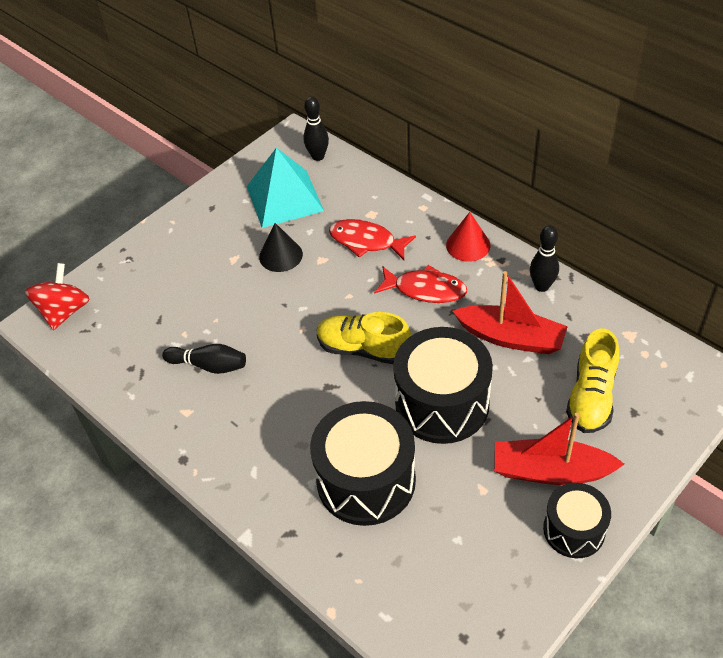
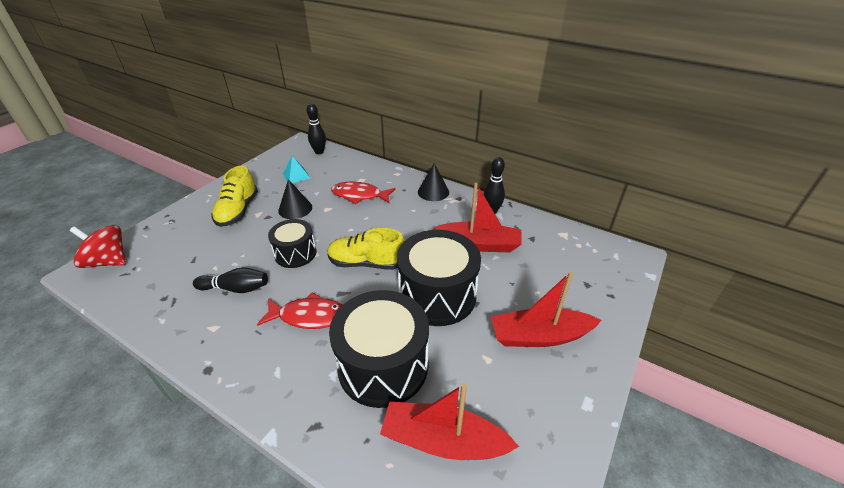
camera: 15 degrees left, 10 degrees down
red spinning top [25,263,89,330] -> red spinning top turned 75 degrees counterclockwise [70,225,126,268]
turquoise pyramid [247,148,324,228] -> turquoise pyramid [283,156,310,183], size x0.48
red fish [374,265,467,303] -> red fish moved to [257,292,343,329]
red cone [446,212,490,262] -> black cone [418,163,449,201]
black drum [543,483,611,558] -> black drum moved to [268,219,316,268]
yellow shoe [566,329,619,433] -> yellow shoe moved to [211,166,258,227]
none -> red boat [380,383,519,460]

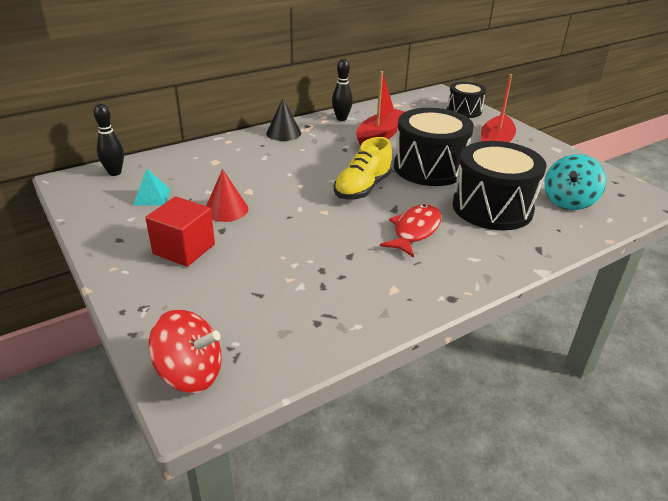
camera: 65 degrees left, 5 degrees down
red spinning top [70,225,126,268] -> red spinning top turned 120 degrees counterclockwise [149,309,222,393]
black bowling pin [193,267,268,293] -> none
yellow shoe [211,166,258,227] -> red cube [145,196,215,267]
black drum [268,219,316,268] -> black drum moved to [447,82,486,118]
black cone [278,179,312,219] -> red cone [206,169,248,222]
red fish [331,181,396,204] -> none
red boat [380,383,519,460] -> turquoise spinning top [544,154,606,210]

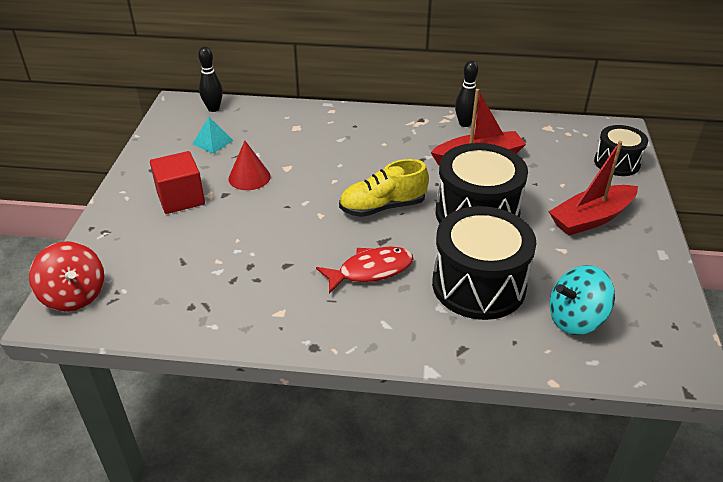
camera: 40 degrees right, 5 degrees up
black cone [266,98,301,141] -> none

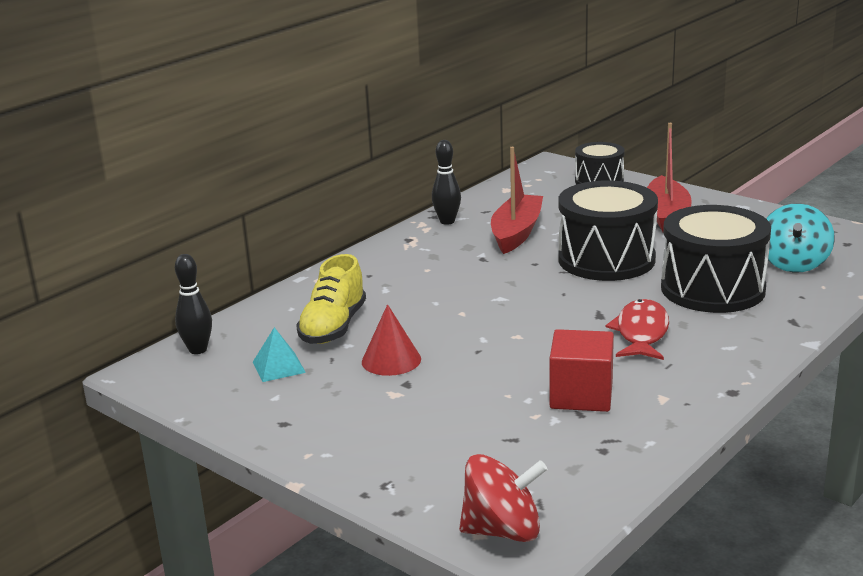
camera: 55 degrees left, 15 degrees down
red cube [150,151,205,214] -> red cube moved to [550,329,614,412]
yellow shoe [339,159,429,217] -> yellow shoe moved to [296,254,366,344]

